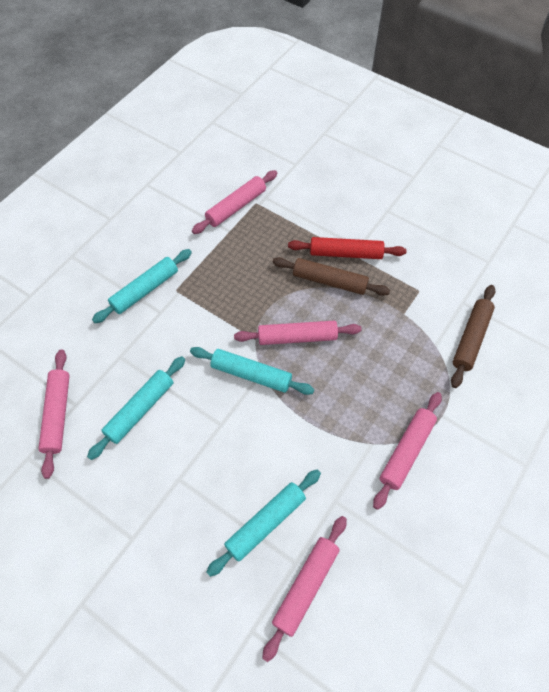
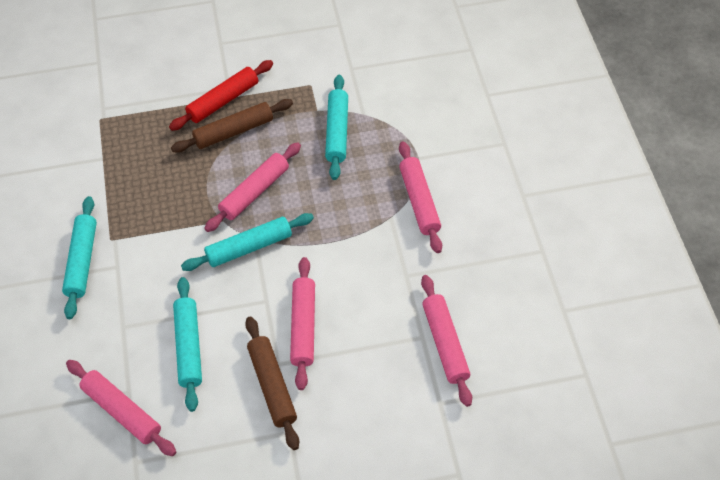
camera: 45 degrees left, 5 degrees down
pink rolling pin [192,170,278,234] -> pink rolling pin moved to [290,257,315,390]
turquoise rolling pin [207,469,321,577] -> turquoise rolling pin moved to [325,75,348,180]
brown rolling pin [451,285,496,388] -> brown rolling pin moved to [245,317,299,450]

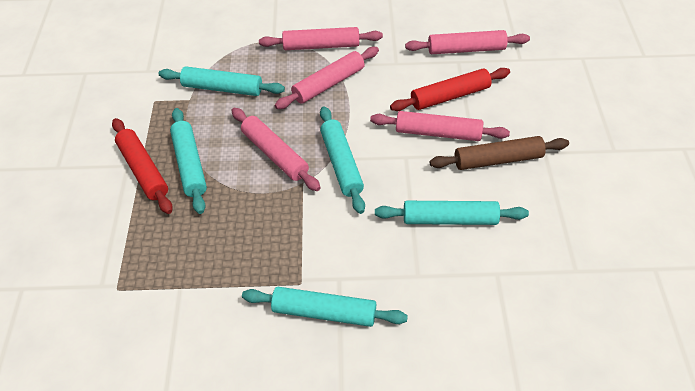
camera: 80 degrees left, 5 degrees down
pink rolling pin [66,360,176,456] -> pink rolling pin moved to [275,47,379,109]
brown rolling pin [171,99,293,153] -> turquoise rolling pin [170,108,207,214]
none -> red rolling pin [390,68,510,111]

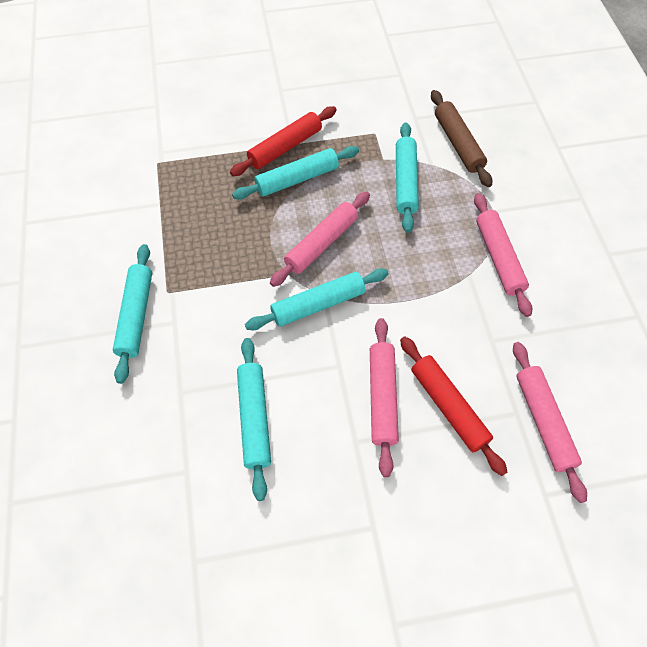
camera: 80 degrees right, 10 degrees up
pink rolling pin [275,47,379,109] -> none
brown rolling pin [430,136,569,170] -> brown rolling pin moved to [431,90,492,187]

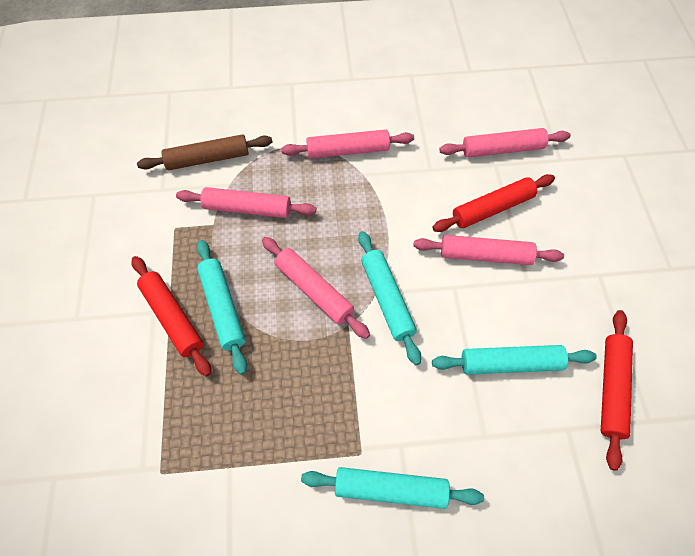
camera: 85 degrees left, 0 degrees up
turquoise rolling pin [396,123,419,233] -> pink rolling pin [176,187,316,218]
none -> red rolling pin [601,310,633,471]

